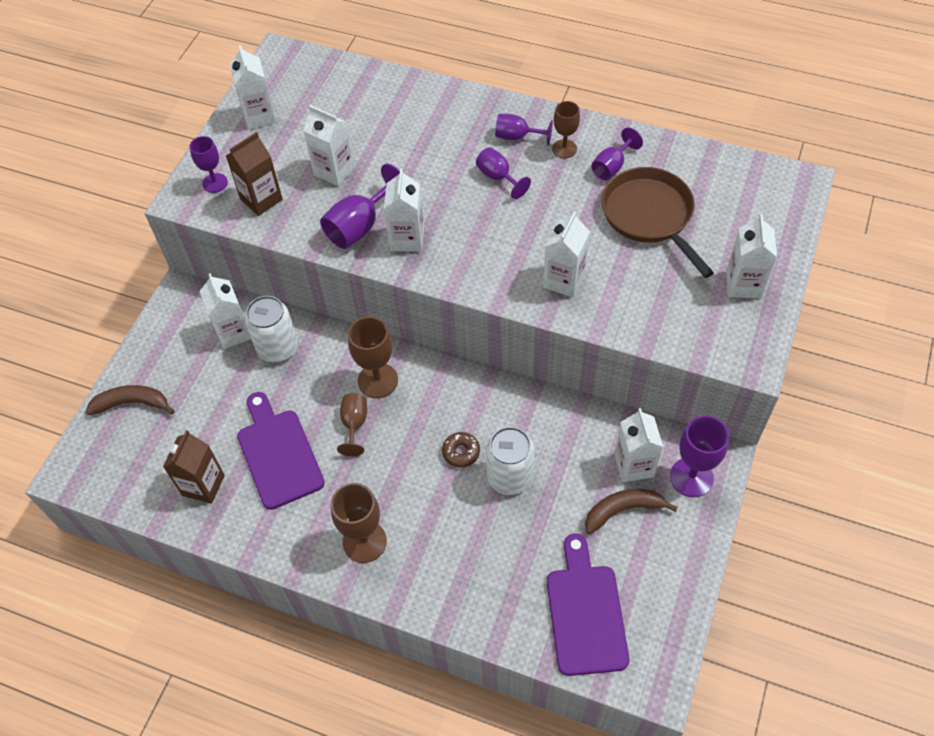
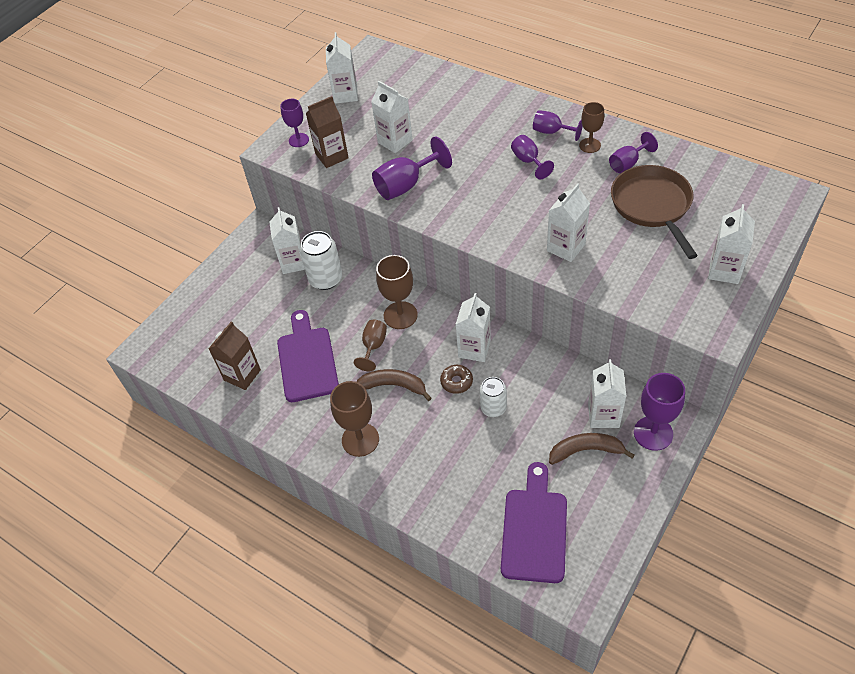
camera: 15 degrees right, 5 degrees down
brown banana [86,385,175,415] -> brown banana moved to [357,369,432,401]
white carton [384,168,424,252] -> white carton moved to [455,293,491,362]
white can [486,427,534,495] -> white can [480,377,507,417], size x0.65

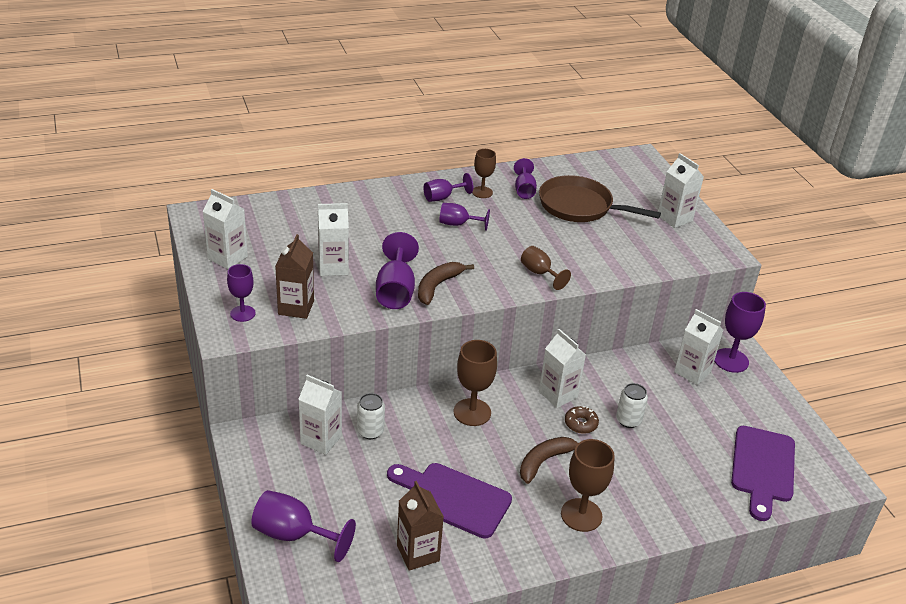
camera: 60 degrees left, 15 degrees down
white can [300,231,342,290] -> white can [357,393,385,439], size x0.65
brown goblet [354,320,387,371] -> brown goblet moved to [521,246,571,290]
purple cutting board [501,462,567,583] -> purple cutting board turned 120 degrees counterclockwise [731,426,795,521]
white carton [547,183,590,262] -> none
brown banana [549,433,634,465] -> brown banana moved to [418,262,474,305]
none -> purple goblet [251,490,356,562]

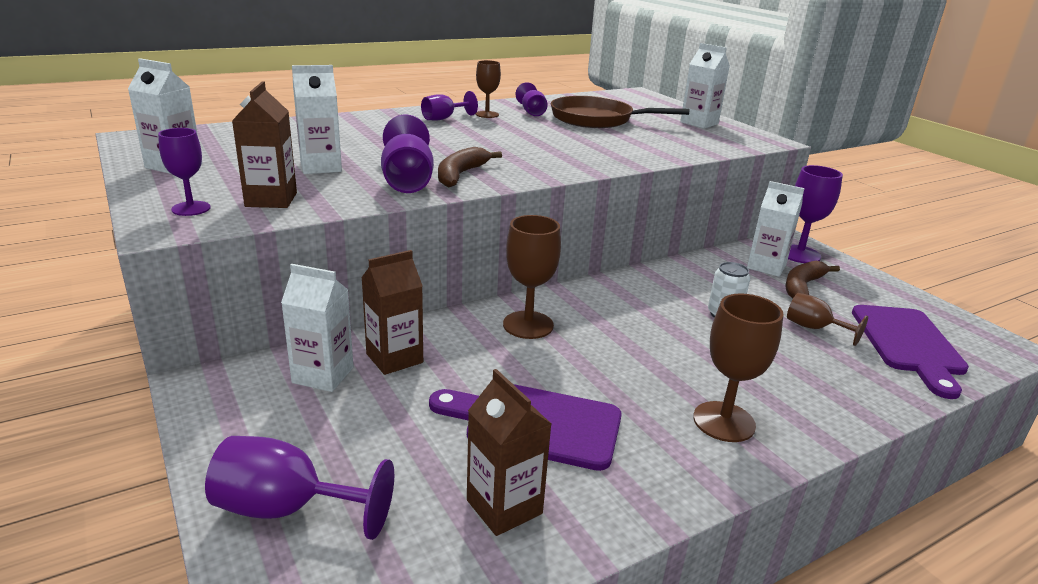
camera: 10 degrees left, 10 degrees down
white can [357,393,385,439] -> brown carton [361,250,423,375]
purple goblet [439,203,490,231] -> none
brown banana [520,437,578,484] -> brown banana moved to [785,261,840,299]
brown goblet [521,246,571,290] -> brown goblet moved to [787,293,868,346]
white carton [539,329,586,408] -> none
brown donut [565,406,599,434] -> none

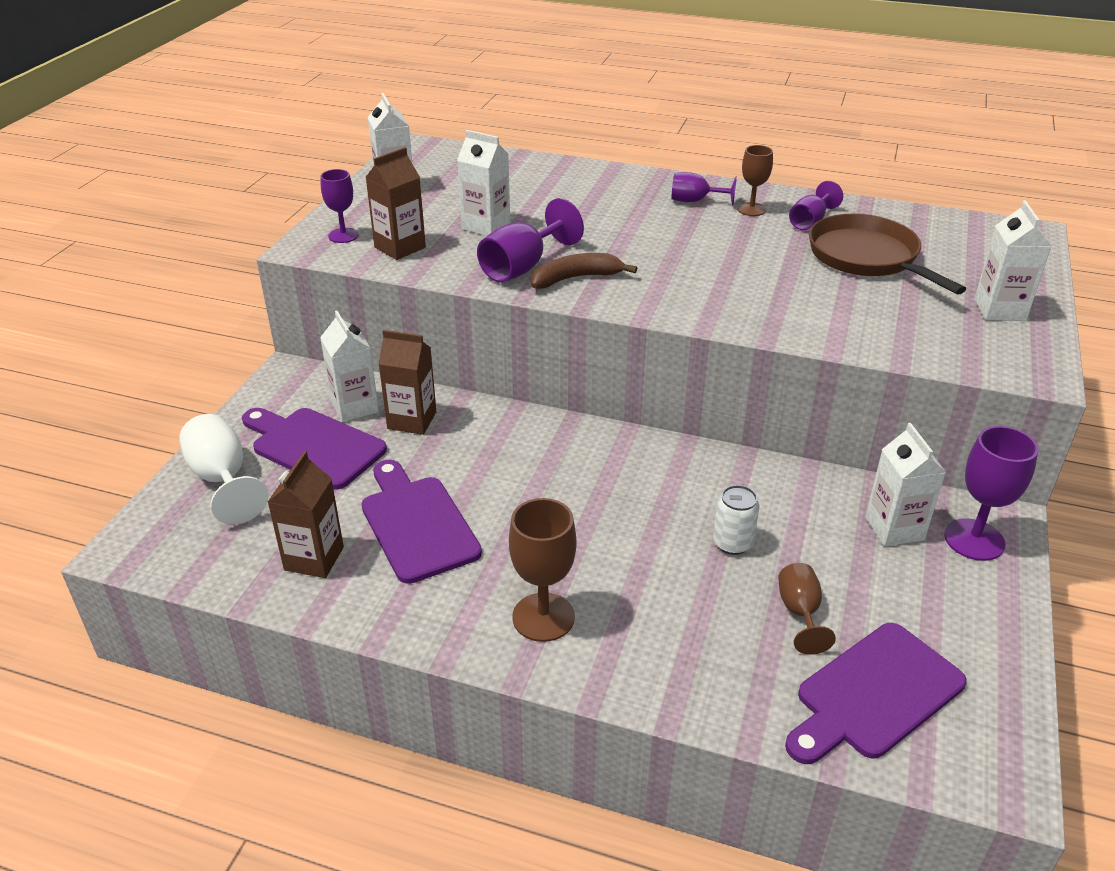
camera: 50 degrees right, 10 degrees up
purple goblet [205,436,394,540] -> white goblet [179,414,269,525]
brown goblet [503,215,561,339] -> none
brown banana [785,261,840,299] -> none
none -> purple cutting board [242,408,387,489]

